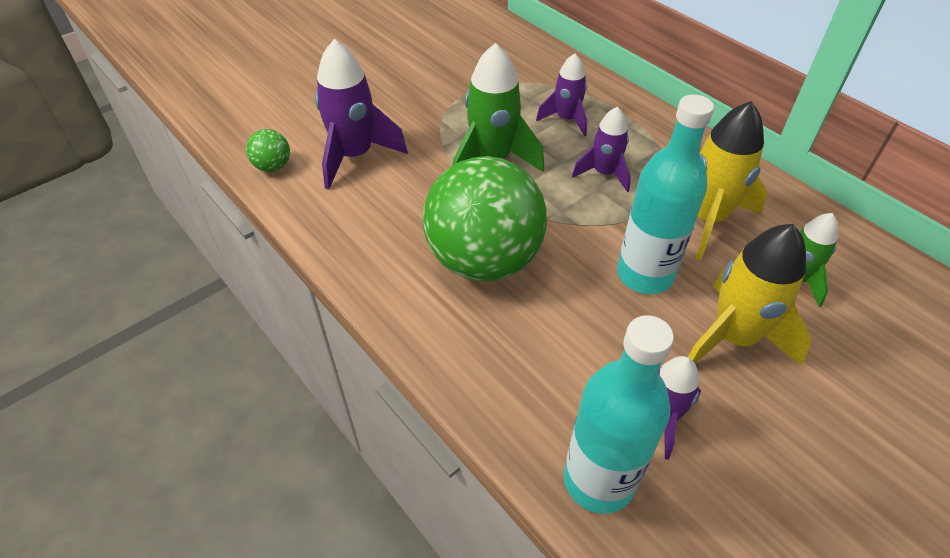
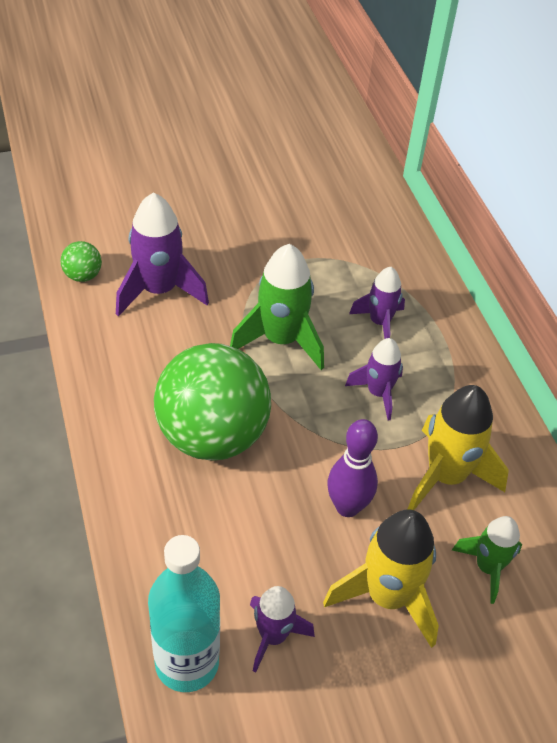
camera: 20 degrees right, 0 degrees up
turquoise bottle [617,94,714,294] -> purple bowling pin [327,419,378,517]

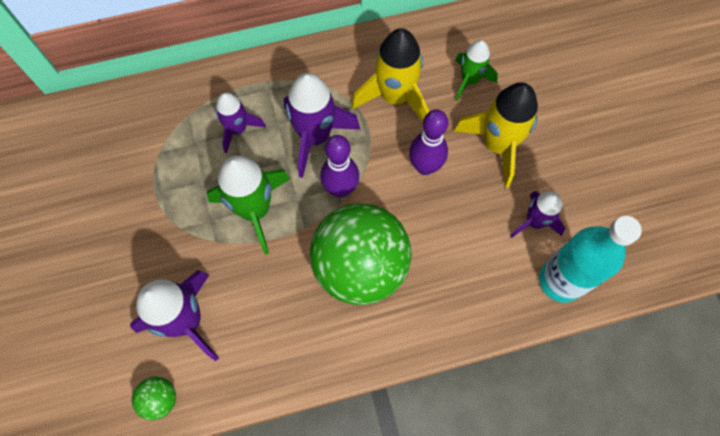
camera: 85 degrees left, 20 degrees up
purple rocket [345,338,403,420] -> purple rocket [284,73,360,178], size x1.63
none -> purple bowling pin [320,135,359,198]

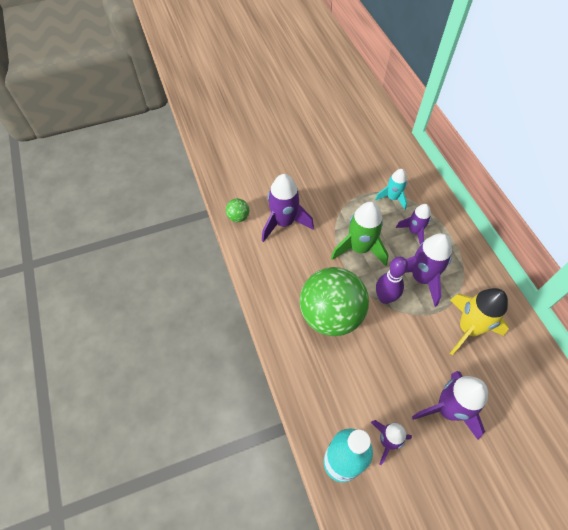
camera: 85 degrees right, 10 degrees down
purple bowling pin [409,109,448,175] -> none
yellow rocket [454,82,538,188] -> purple rocket [412,371,488,440]
green rocket [455,40,498,101] -> none
none -> turquoise rocket [375,169,407,210]

